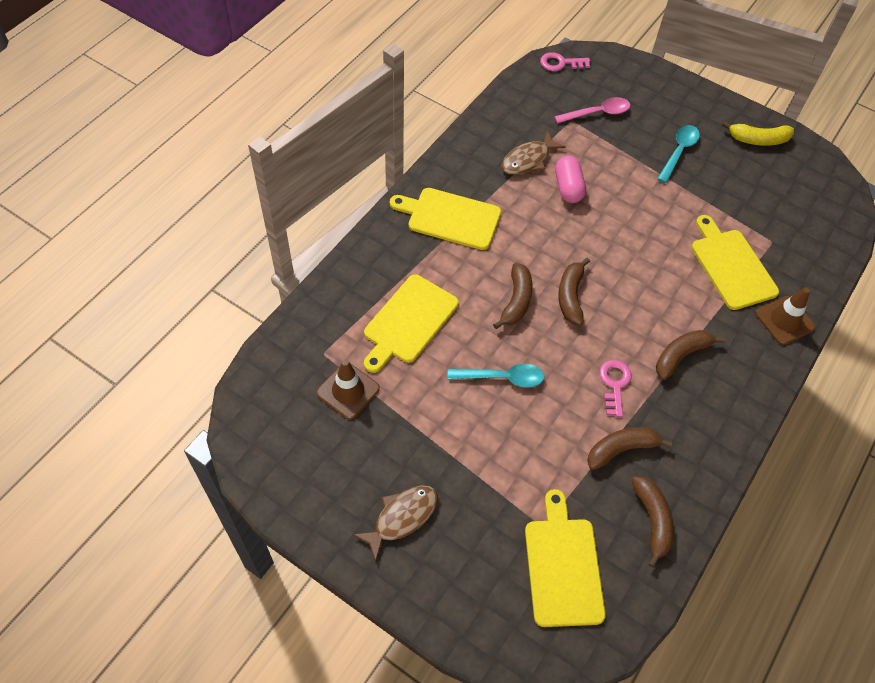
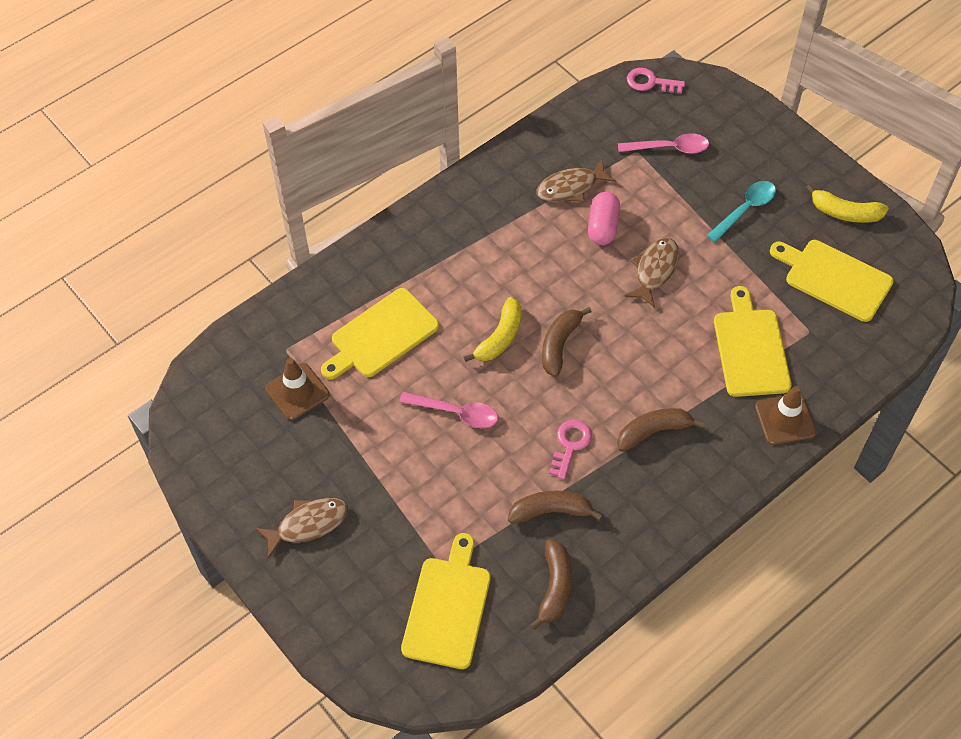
camera: 20 degrees right, 0 degrees up
yellow cutting board [390,188,501,250] -> yellow cutting board moved to [770,240,894,322]
turquoise spoon [448,364,545,388] -> pink spoon [399,392,498,428]
brown banana [493,263,533,329] -> yellow banana [464,297,521,362]
none -> brown fish [624,237,679,308]

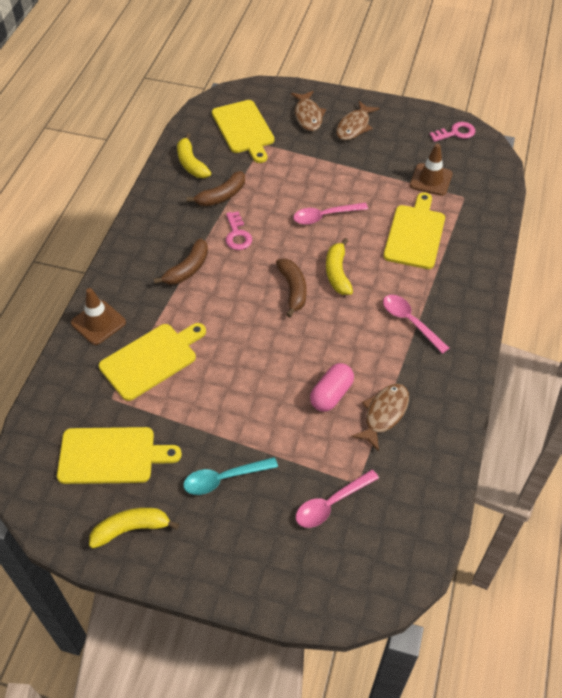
camera: 145 degrees right, 5 degrees down
brown banana [530,539,572,630] -> yellow banana [177,133,211,178]
pink capsule [588,192,620,245] -> pink capsule turned 60 degrees clockwise [310,363,354,411]
brown fish [624,237,679,308] -> brown fish moved to [291,91,326,131]
pink key [627,68,685,94] -> pink key moved to [429,122,475,142]
turquoise spoon [706,181,776,242] -> turquoise spoon turned 60 degrees clockwise [183,457,278,495]
yellow cutting board [714,286,792,397] -> yellow cutting board turned 90 degrees counterclockwise [99,323,206,401]
none -> pink spoon [383,295,449,354]

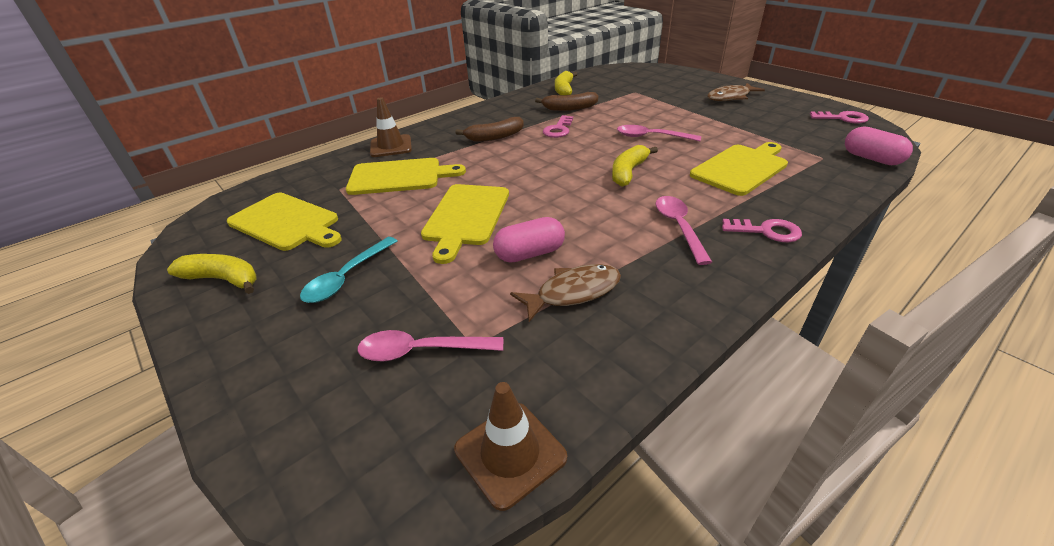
camera: 35 degrees right, 15 degrees down
turquoise spoon [183,457,278,495] -> turquoise spoon turned 75 degrees counterclockwise [300,237,397,303]
yellow cutting board [212,100,275,163] -> yellow cutting board moved to [421,184,509,264]
brown banana [276,259,307,317] -> none
brown fish [291,91,326,131] -> none
brown traffic cone [410,144,453,196] -> brown traffic cone moved to [454,382,567,511]
none -> pink key [722,219,802,242]
none -> pink capsule [845,126,913,165]

